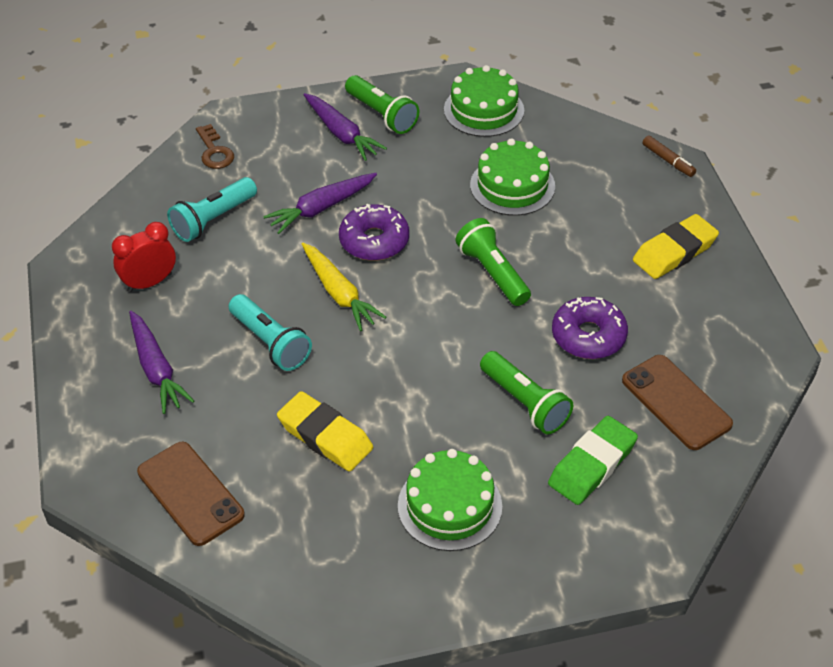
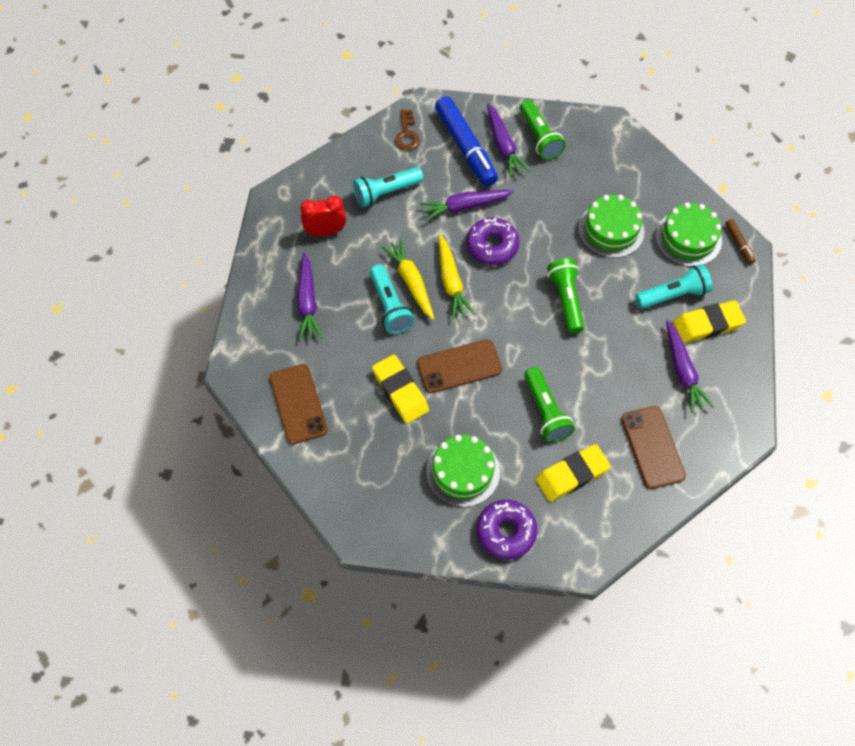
camera: 20 degrees right, 15 degrees up
green cake [444,65,524,137] -> green cake moved to [656,202,722,267]
green eraser [548,416,638,505] -> yellow eraser [536,444,611,502]
purple donut [552,297,628,359] -> purple donut moved to [477,500,537,559]
none -> yellow carrot [382,238,434,320]
none -> brown phone [417,339,502,393]
none -> blue marker [435,96,498,186]
none -> turquoise flashlight [635,264,712,309]
none -> purple carrot [666,320,714,413]

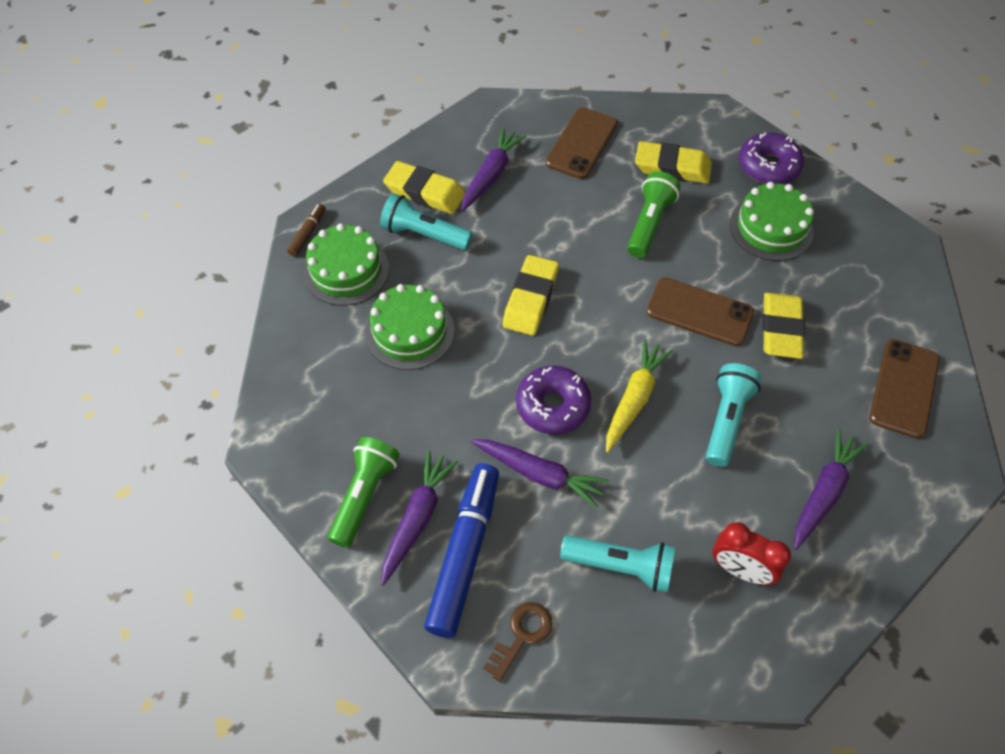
camera: 140 degrees left, 5 degrees down
yellow carrot [382,238,434,320] -> none
green flashlight [547,258,585,334] -> yellow eraser [503,255,559,336]

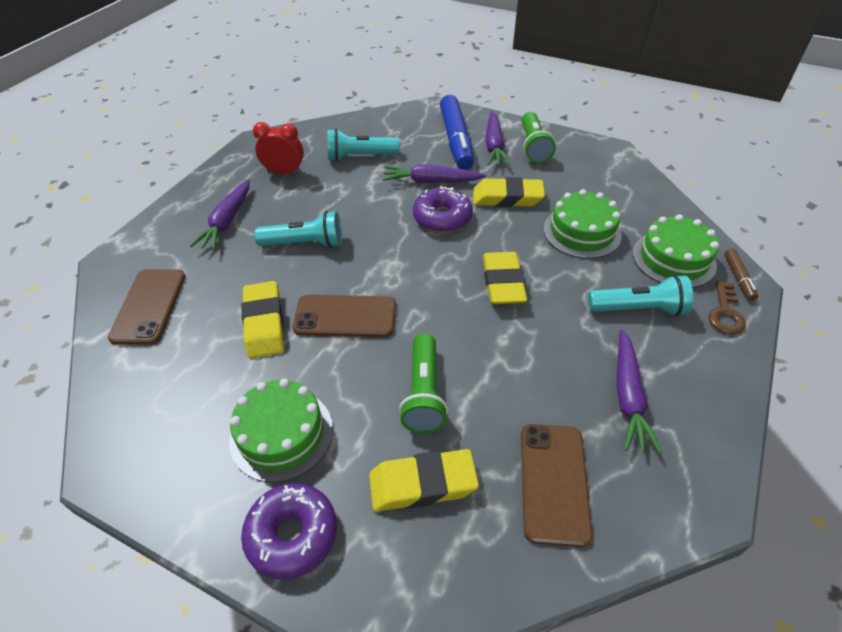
camera: 160 degrees right, 10 degrees down
yellow eraser [383,161,465,214] -> yellow eraser moved to [473,177,545,207]
brown key [483,602,552,682] -> brown key moved to [709,281,746,334]
yellow carrot [606,339,673,453] -> none
turquoise flashlight [706,363,761,467] -> turquoise flashlight turned 90 degrees counterclockwise [254,211,342,248]

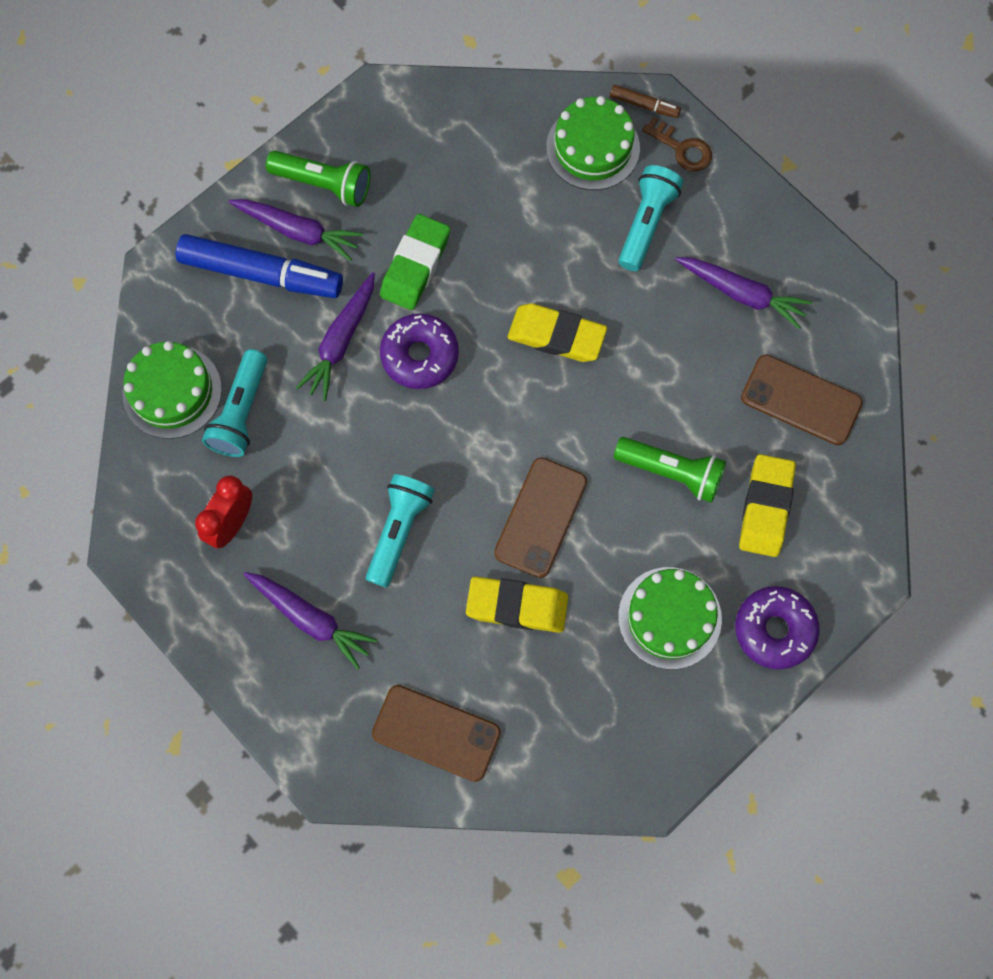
camera: 70 degrees left, 25 degrees up
yellow eraser [473,177,545,207] -> green eraser [380,214,450,310]
green cake [543,189,622,259] -> green cake moved to [123,341,222,439]

